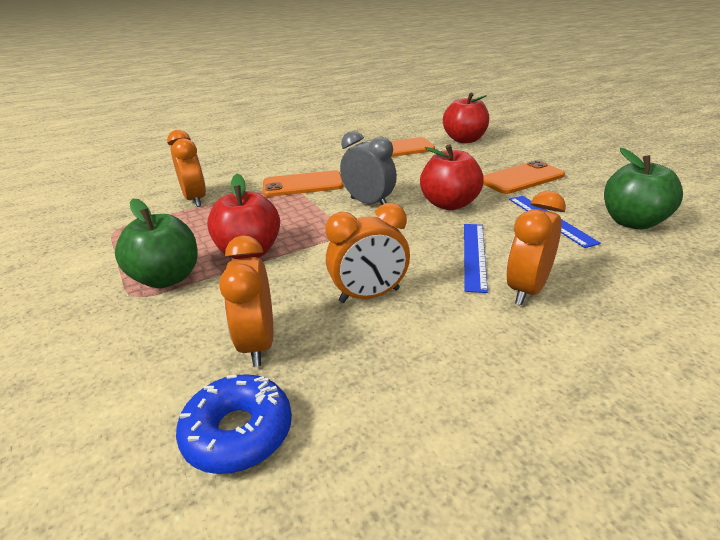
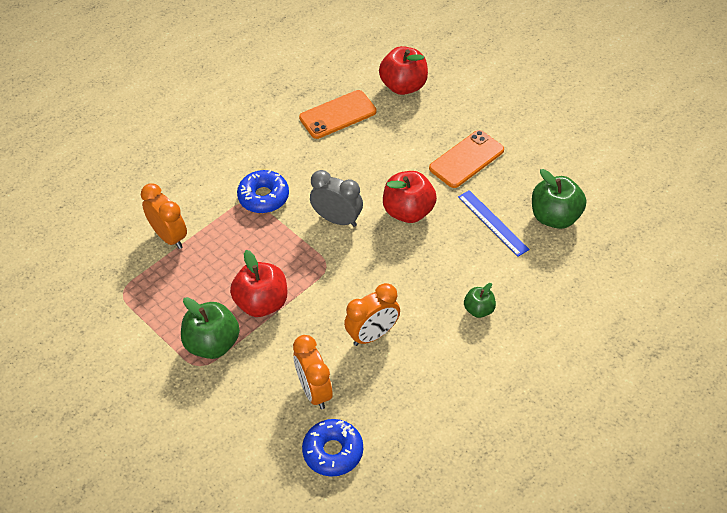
camera: 15 degrees left, 20 degrees up
orange phone [263,170,344,197] -> blue donut [237,170,289,213]
blue ruler [464,224,488,293] -> none
orange clock [506,191,566,305] -> green apple [464,283,496,318]

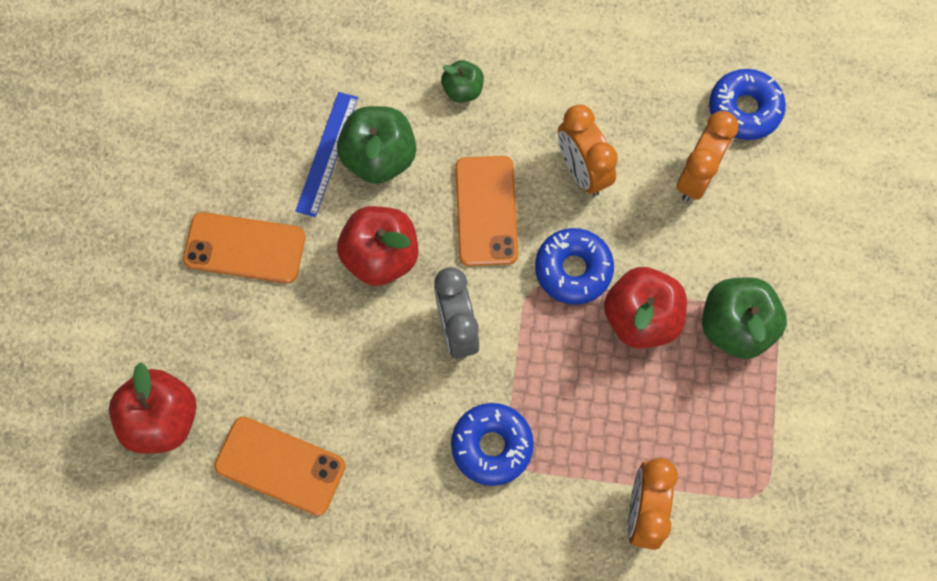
camera: 130 degrees left, 20 degrees up
orange clock [344,283,400,346] -> orange clock turned 135 degrees counterclockwise [558,105,618,196]
green apple [532,169,586,229] -> green apple moved to [337,106,416,184]
none -> orange phone [455,156,519,266]
none -> blue donut [535,228,614,305]

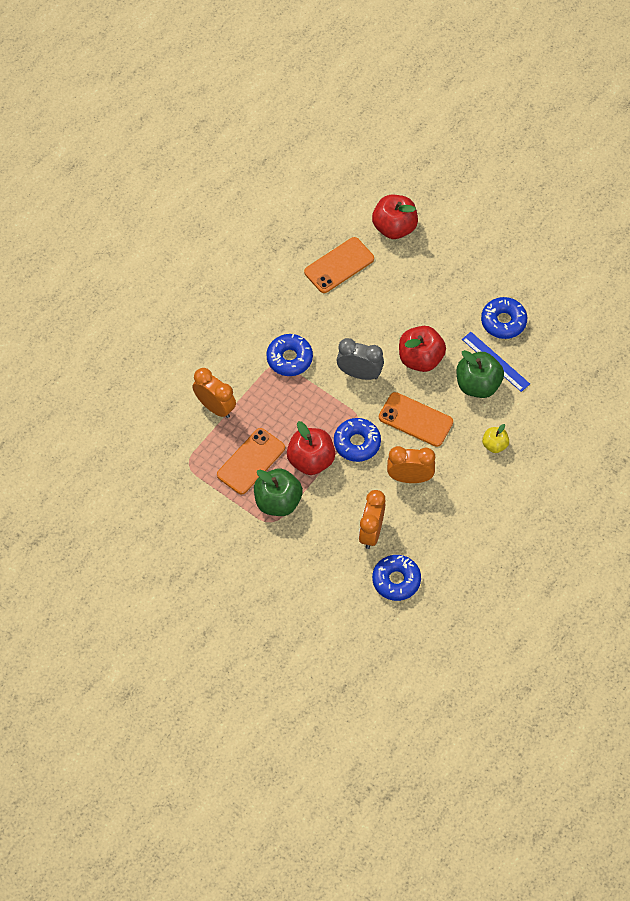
camera: 120 degrees right, 10 degrees down
orange phone [183,212,305,283] -> orange phone moved to [217,428,285,494]
green apple [441,60,484,102] -> yellow apple [482,424,509,453]
orange clock [676,111,739,202] -> orange clock turned 45 degrees clockwise [359,490,385,549]
none -> blue donut [481,297,527,339]

